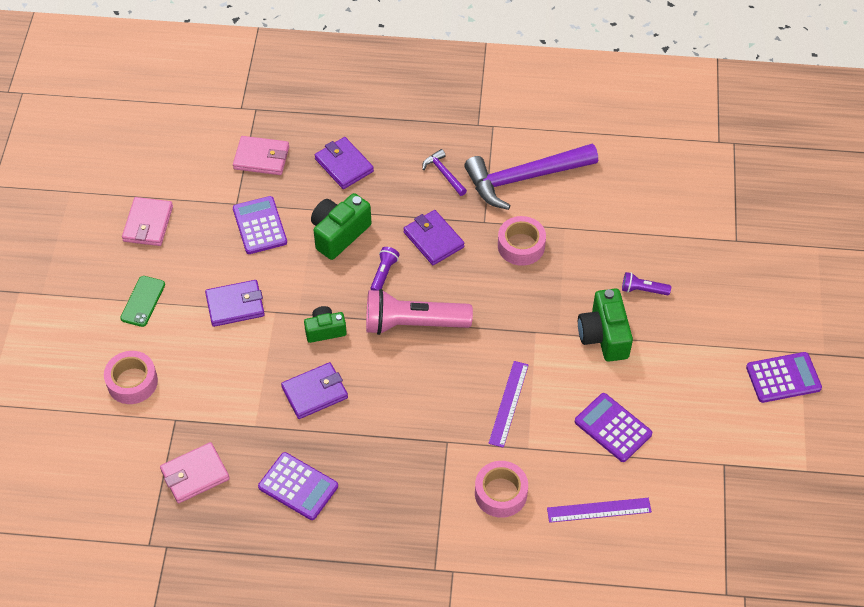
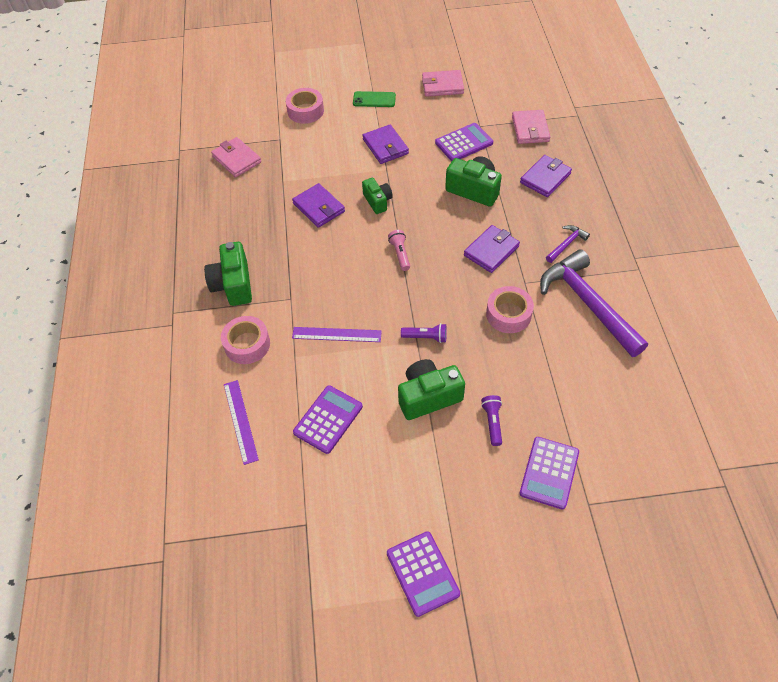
camera: 80 degrees right, 0 degrees up
purple calculator [258,452,338,520] -> purple calculator moved to [519,437,579,510]
pink flashlight [366,289,473,335] -> pink flashlight [388,230,410,271], size x0.46
purple flashlight [370,247,399,291] -> purple flashlight moved to [401,323,447,343]
none -> green camera [204,242,252,306]

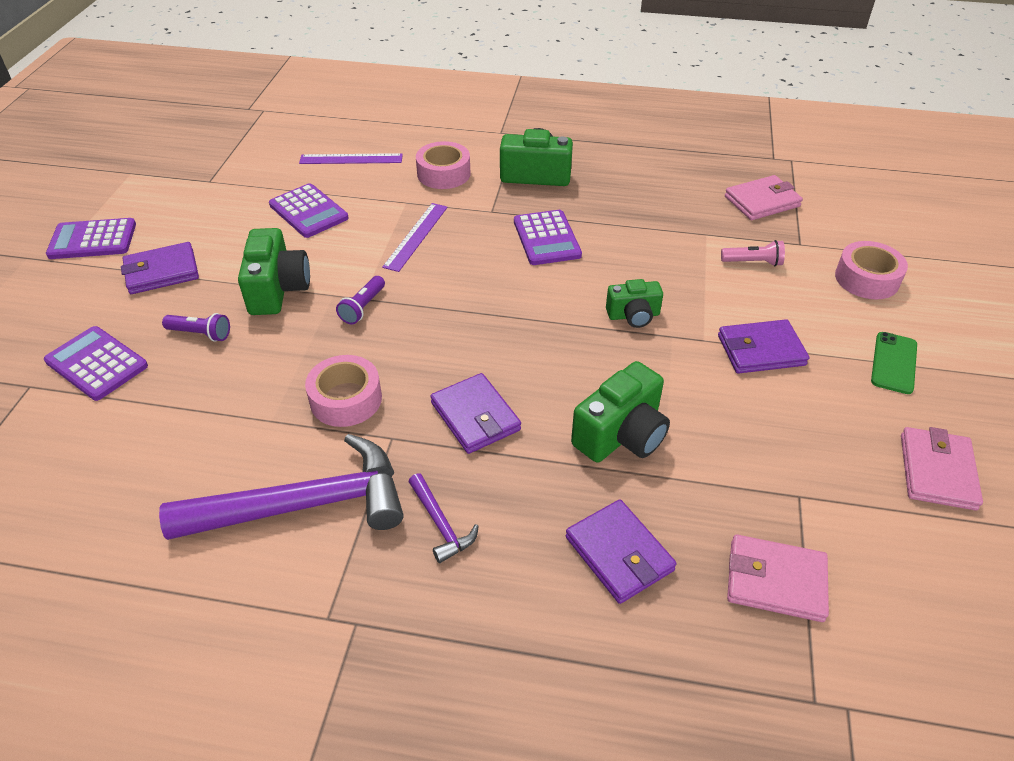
camera: 105 degrees right, 10 degrees down
purple wallet [292,183,345,228] -> purple wallet moved to [121,242,199,294]
pink flashlight [388,230,410,271] -> pink flashlight moved to [721,240,785,266]
purple calculator [435,123,493,161] -> purple calculator moved to [514,210,582,265]

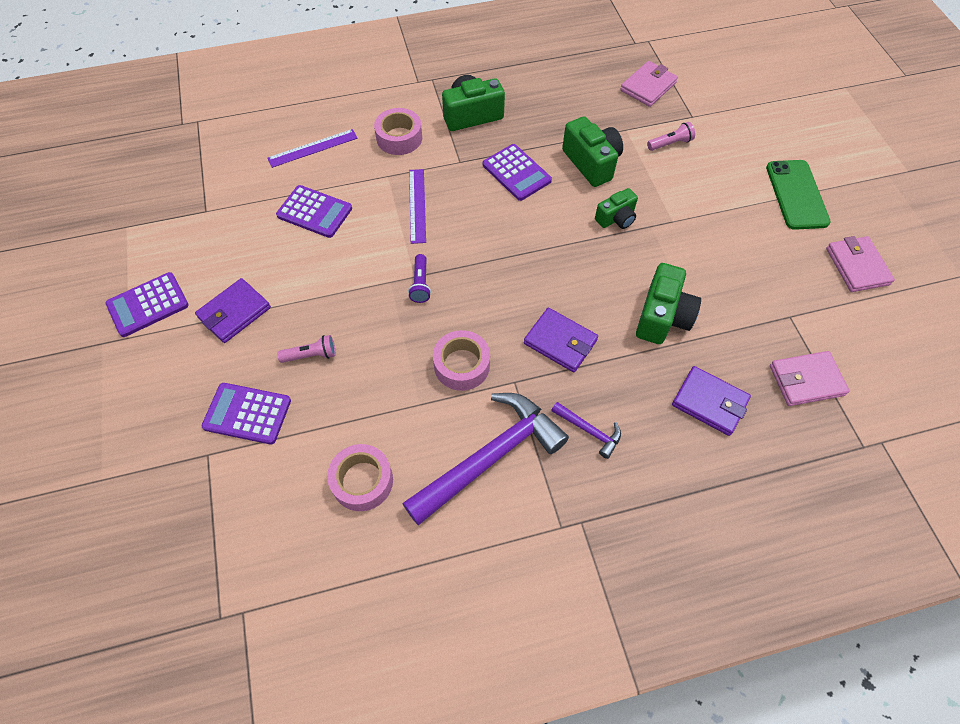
camera: 25 degrees left, 15 degrees up
purple flashlight [162,313,230,342] -> pink flashlight [277,335,336,363]
green camera [238,228,310,315] -> green camera moved to [562,116,623,187]
purple wallet [718,319,809,374] -> none
pink tape [835,241,908,299] -> pink tape moved to [327,444,393,511]
green phone [871,332,917,394] -> green phone [766,160,831,230], size x1.54

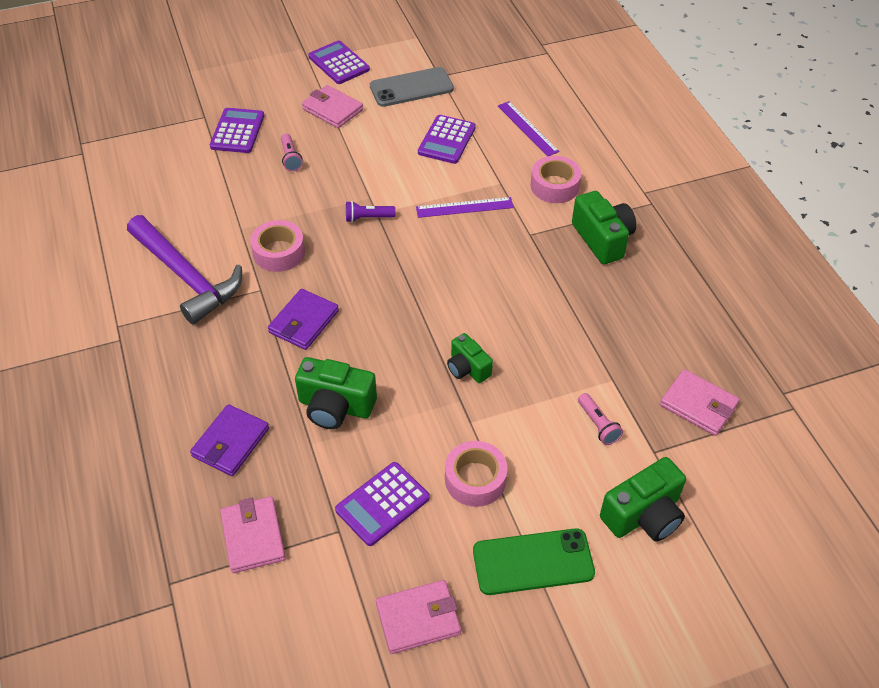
camera: 85 degrees right, 10 degrees down
purple wallet [195,278,271,343] -> pink wallet [302,85,363,128]
pink tape [327,444,393,511] -> pink tape moved to [445,441,508,507]
purple calculator [483,144,552,201] -> purple calculator moved to [335,462,430,546]
purple hammer [551,402,621,459] -> none
green camera [562,116,623,187] -> green camera moved to [600,457,686,542]
none -> grey phone [370,67,454,107]

